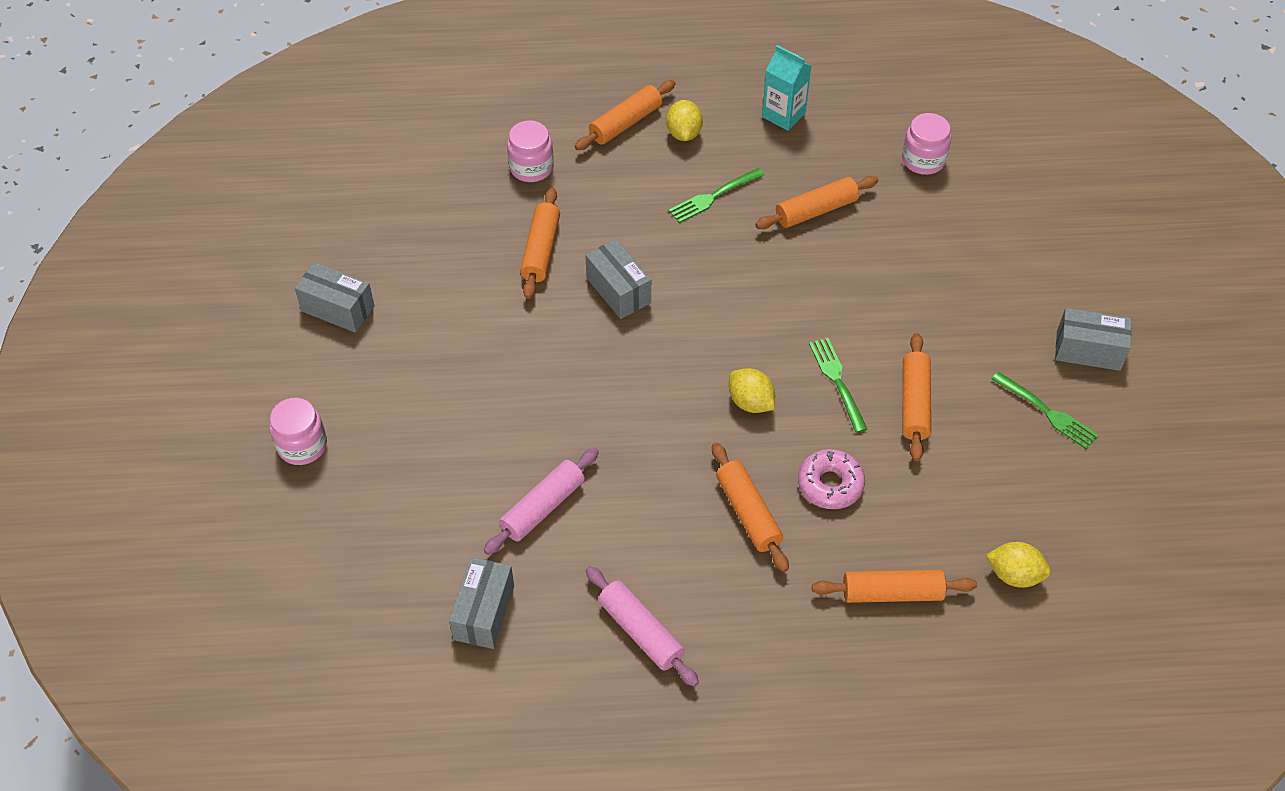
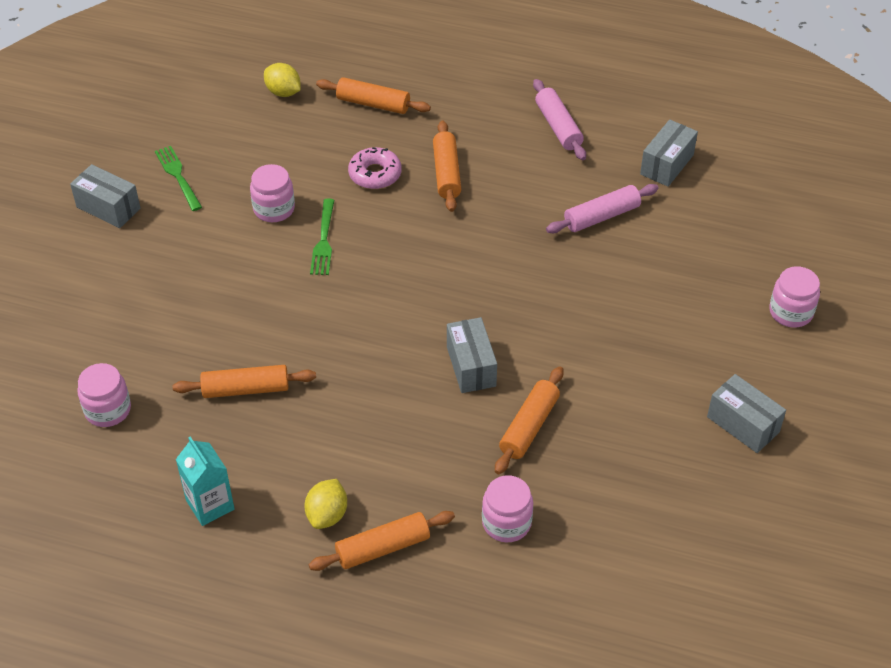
camera: 160 degrees left, 5 degrees down
green fork [669,168,764,223] -> none
yellow lemon [729,368,775,413] -> none
orange rolling pin [902,333,931,461] -> pink jar [250,164,295,222]

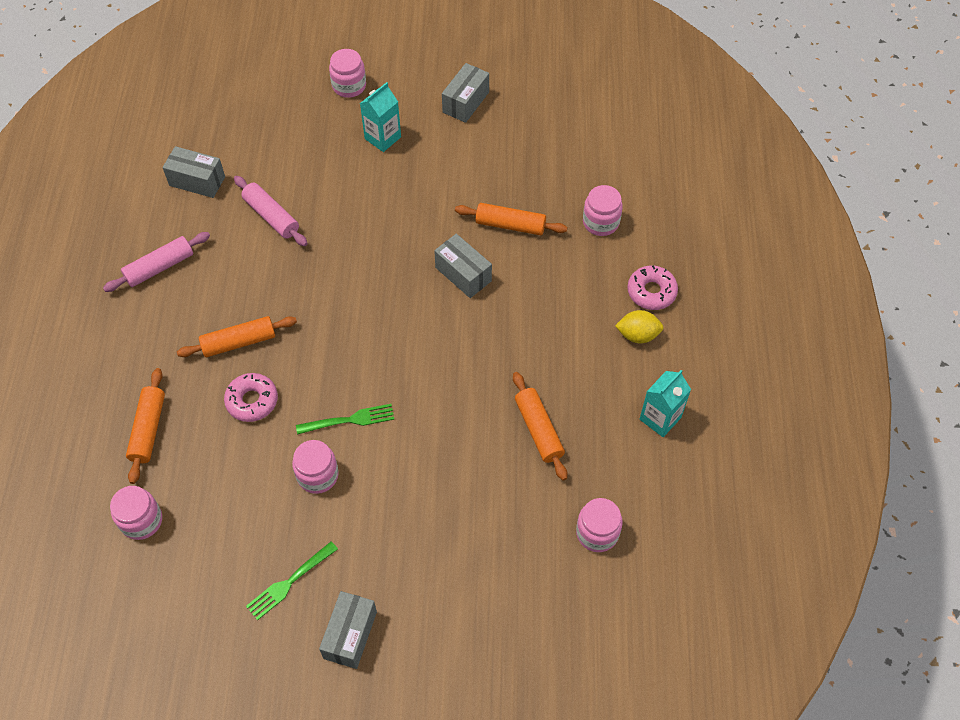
camera: 105 degrees left, 10 degrees up
yellow lemon [264,63,301,97] -> pink jar [110,486,162,540]
orange rolling pin [309,511,455,571] -> pink donut [627,265,678,310]
grey box [447,317,497,393] -> grey box turned 75 degrees clockwise [434,234,492,298]
none -> turquoise carton [360,82,401,152]

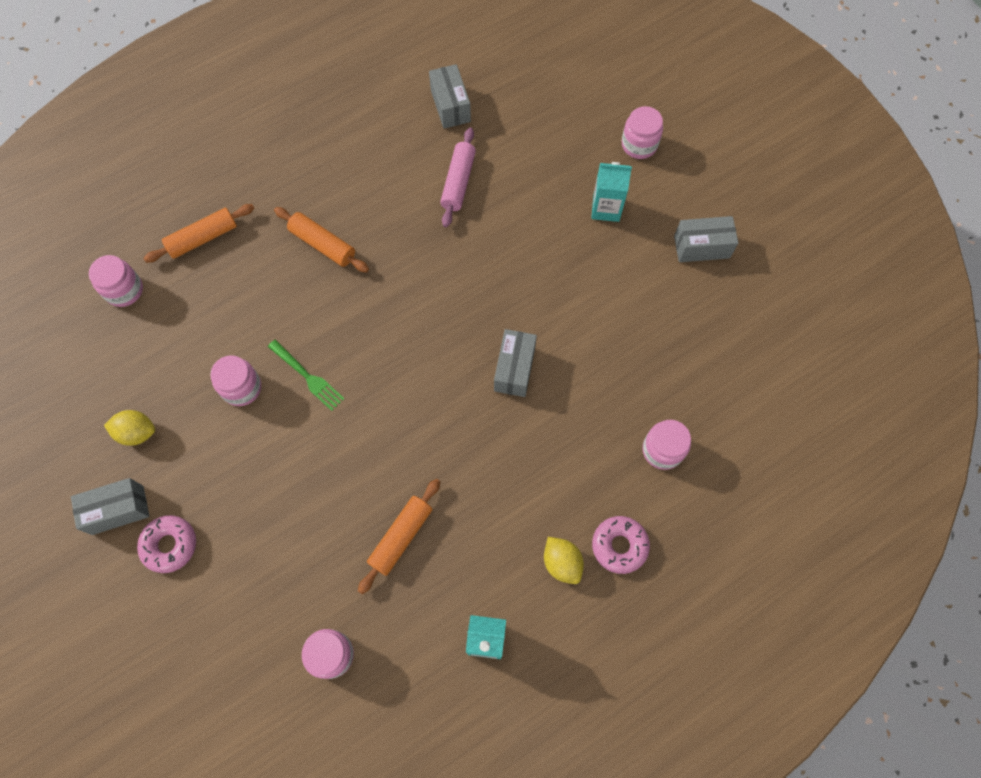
camera: 55 degrees right, 10 degrees up
pink rolling pin [103,232,210,292] -> none
pink donut [224,373,278,422] -> pink donut moved to [137,515,196,573]
green fork [246,541,338,620] -> yellow lemon [104,410,155,446]
orange rolling pin [455,203,567,235] -> none

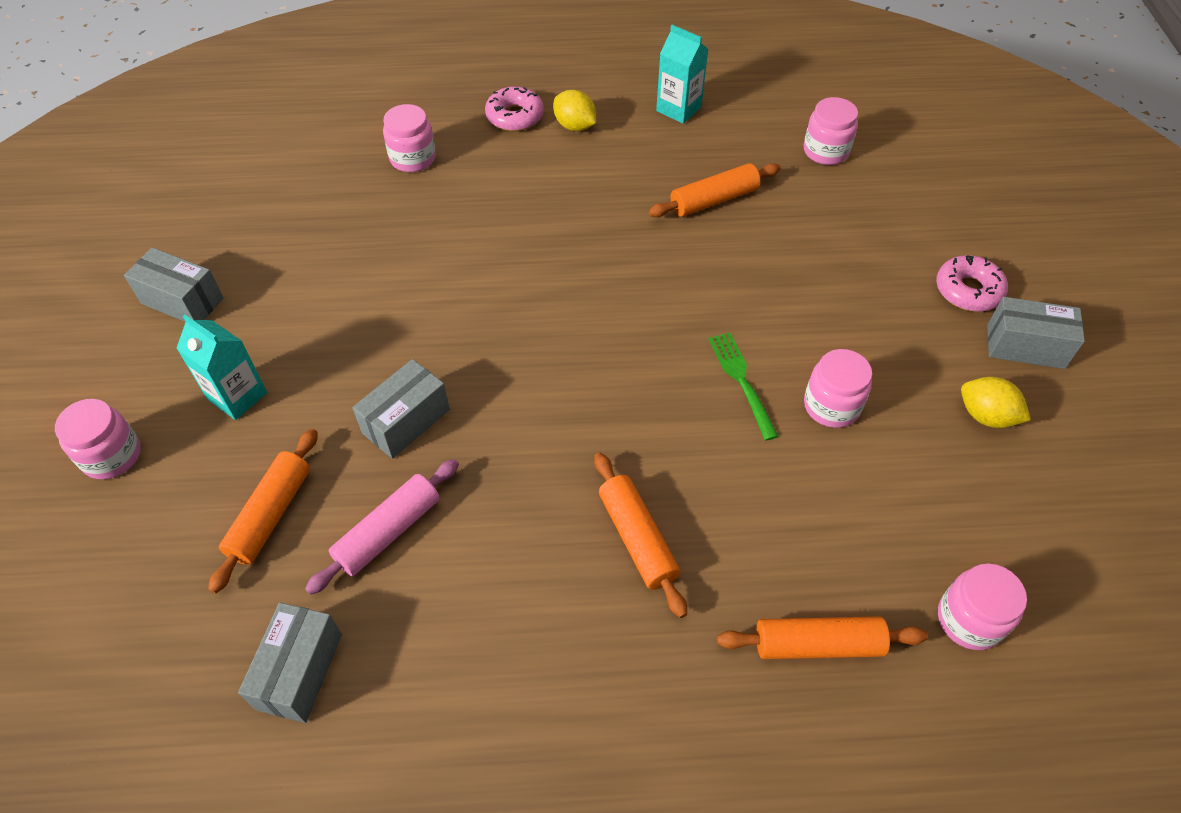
camera: 150 degrees left, 15 degrees down
grey box [494,329,537,397] -> grey box moved to [352,359,450,459]
yellow lemon [544,537,584,584] -> yellow lemon turned 45 degrees counterclockwise [553,90,596,131]
none -> orange rolling pin [208,429,318,594]

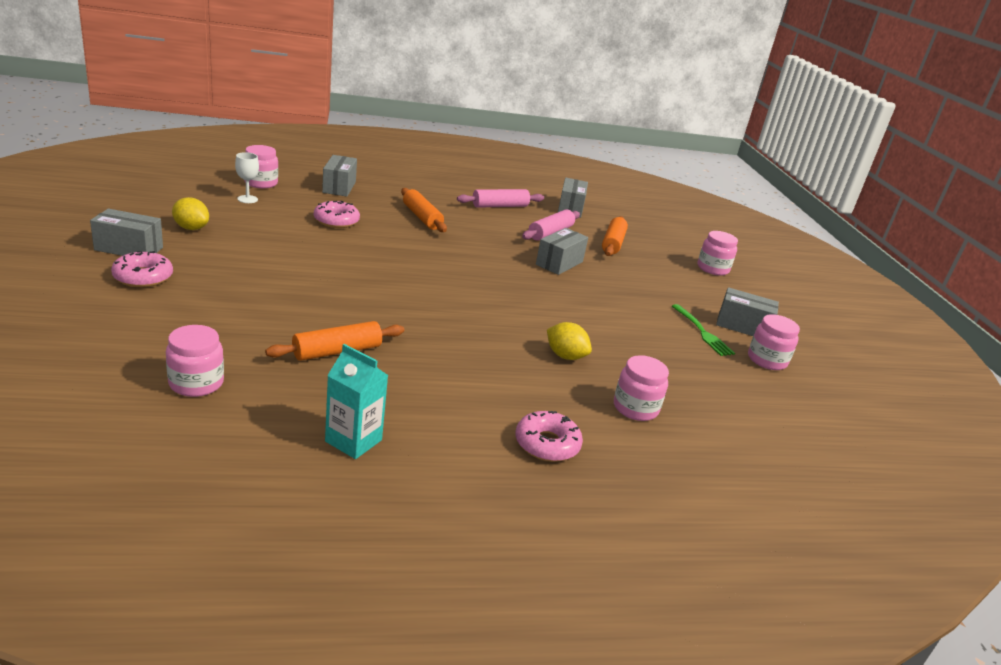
camera: 170 degrees right, 25 degrees down
turquoise carton [176,315,267,420] -> none
yellow lemon [553,90,596,131] -> yellow lemon moved to [547,322,592,360]
green fork [708,332,779,441] -> green fork moved to [672,304,735,356]
orange rolling pin [717,616,928,659] -> grey box [322,155,357,197]
pink jar [804,349,872,428] -> pink jar moved to [748,314,800,370]
none -> white goblet [235,152,259,203]
none -> pink donut [314,201,360,228]
none -> pink rolling pin [457,189,544,208]

